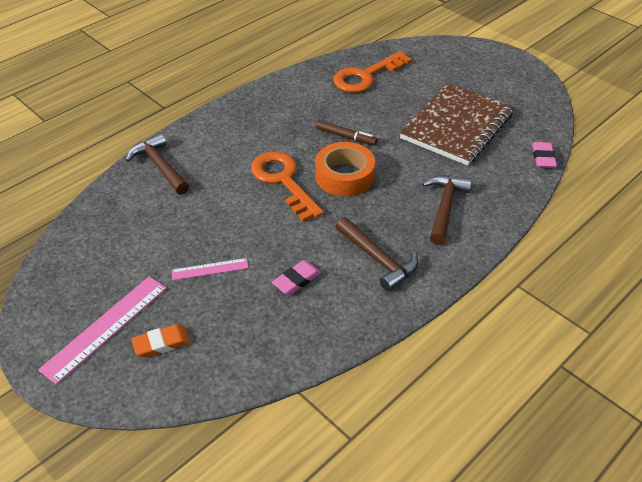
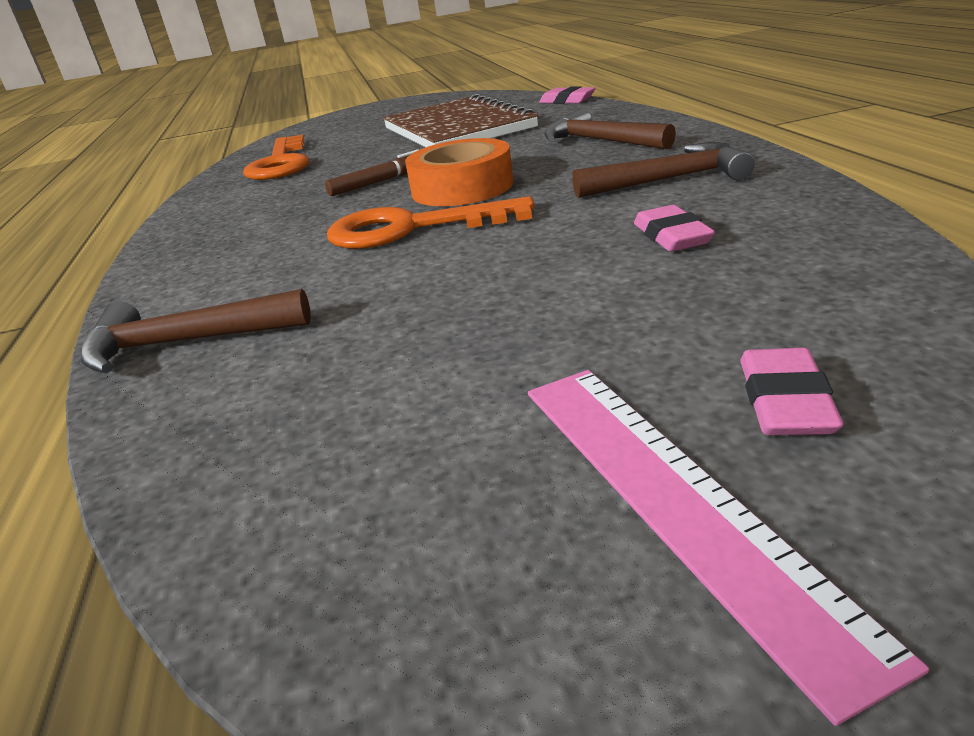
camera: 55 degrees left, 15 degrees down
orange eraser [131,324,190,358] -> pink eraser [740,348,843,435]
pink ruler [172,258,249,280] -> none

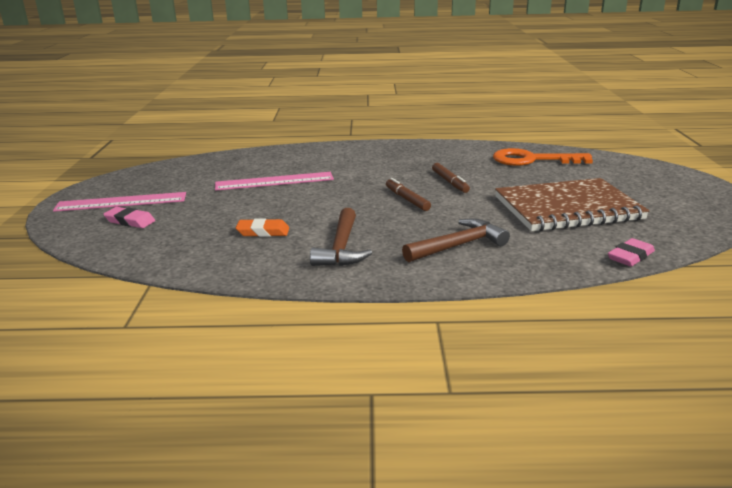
camera: 100 degrees right, 5 degrees down
brown hammer [80,289,311,373] -> none
orange key [327,196,534,249] -> none
orange tape [405,138,513,206] -> brown marker [386,178,431,211]
pink eraser [634,205,715,252] -> orange eraser [236,218,289,237]
none -> pink ruler [215,172,334,191]

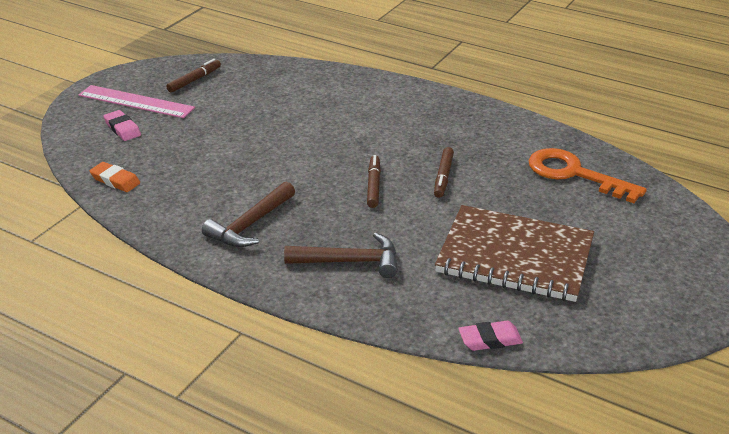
camera: 30 degrees right, 10 degrees up
pink ruler [215,172,334,191] -> none
orange eraser [236,218,289,237] -> orange eraser moved to [90,162,140,192]
none -> brown marker [166,59,221,92]

